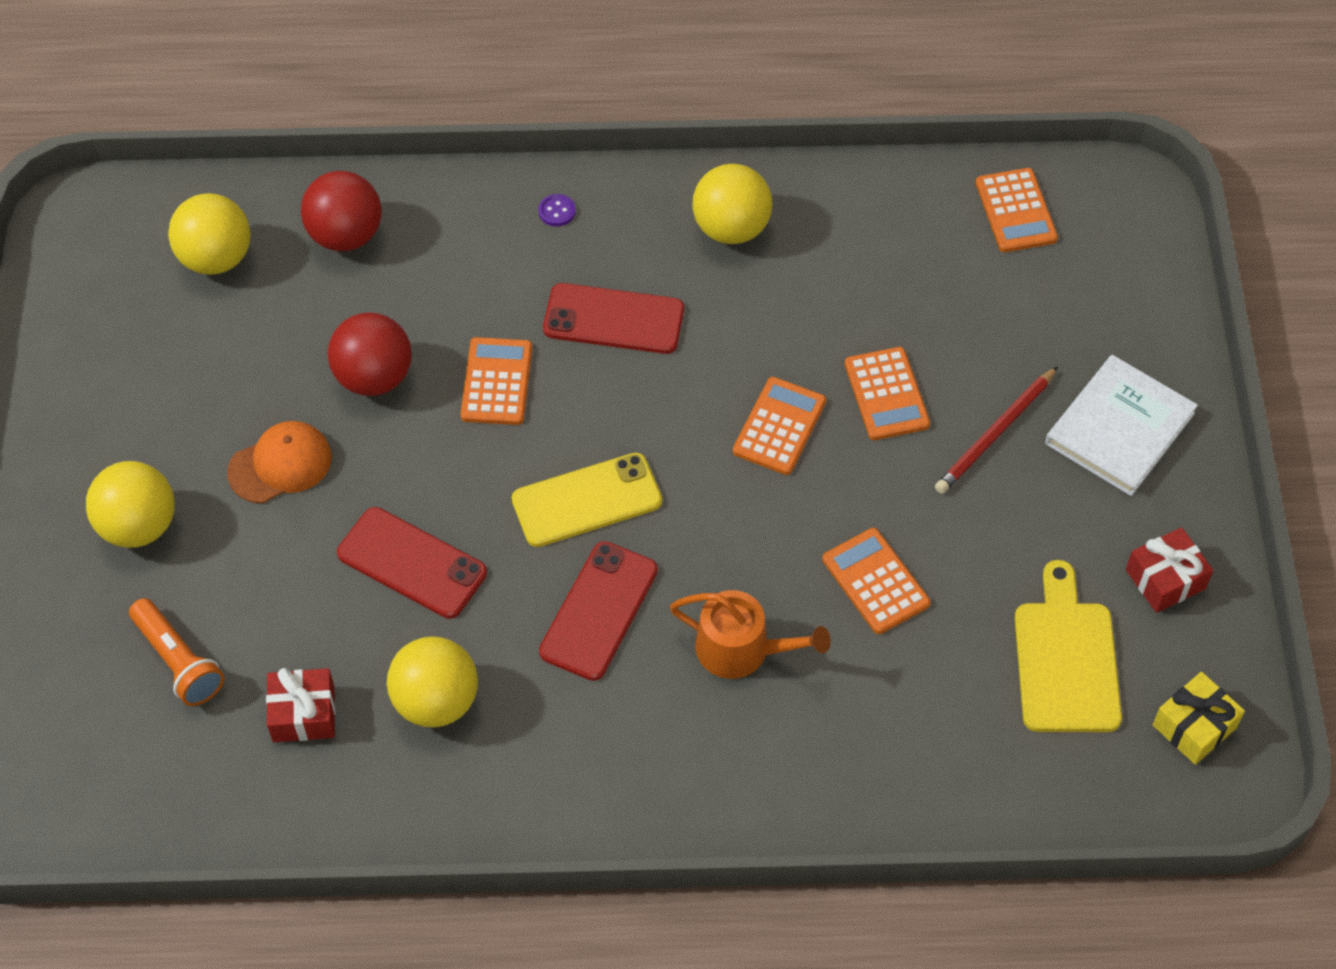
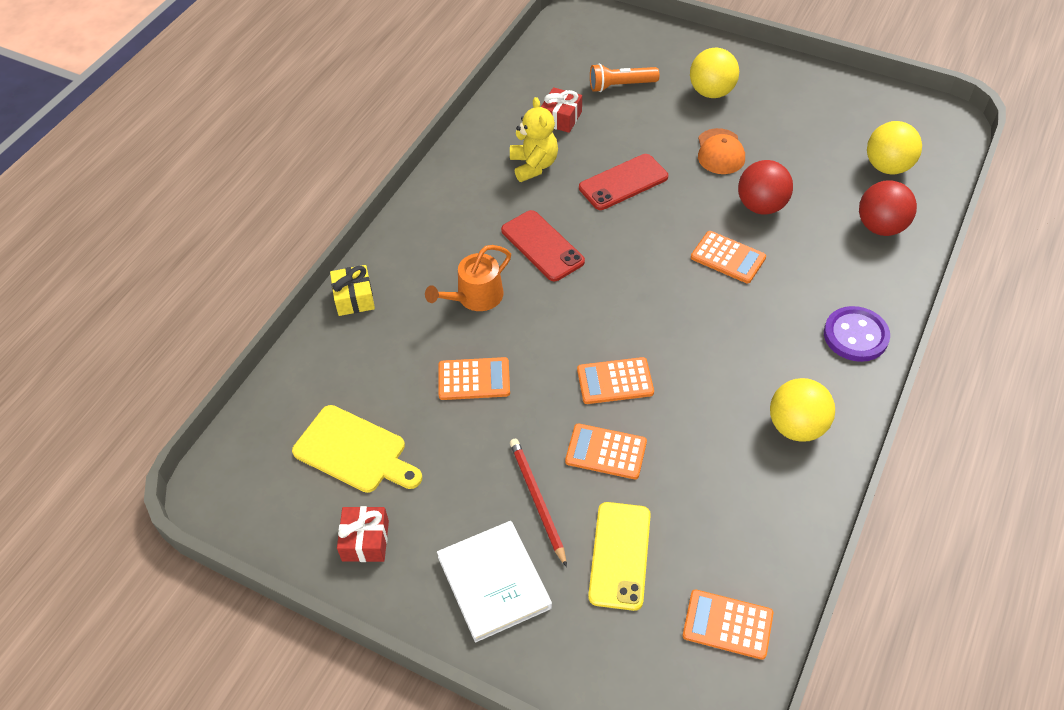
camera: 120 degrees right, 5 degrees down
yellow ball [387,636,478,727] -> yellow teddy bear [510,97,558,182]
yellow phone [512,453,662,547] -> yellow phone moved to [588,502,651,611]
purple button [538,194,576,226] -> purple button [824,306,890,362], size x2.30
red phone [543,283,684,354] -> none
orange calculator [733,377,826,475] -> orange calculator turned 120 degrees clockwise [577,357,654,404]
yellow gift [1153,672,1245,765] -> yellow gift moved to [330,265,375,316]

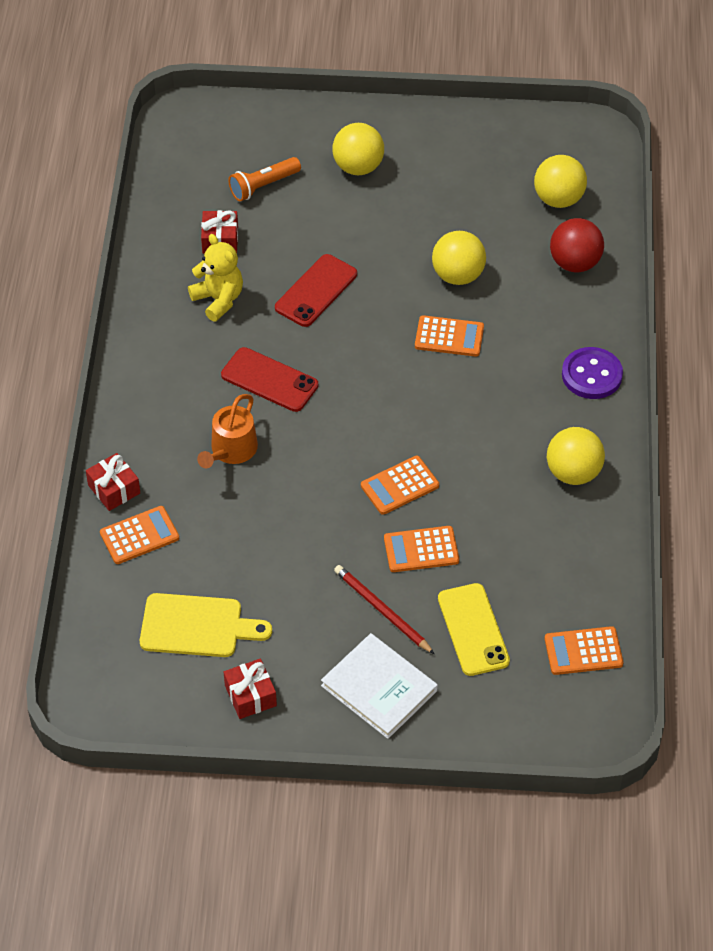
camera: 25 degrees left, 0 degrees up
yellow gift [330,265,375,316] -> red gift [86,453,140,511]
orange calculator [438,357,510,400] -> orange calculator moved to [100,506,179,564]
orange cap [698,128,745,174] -> none
red ball [738,160,793,215] -> yellow ball [432,231,486,285]

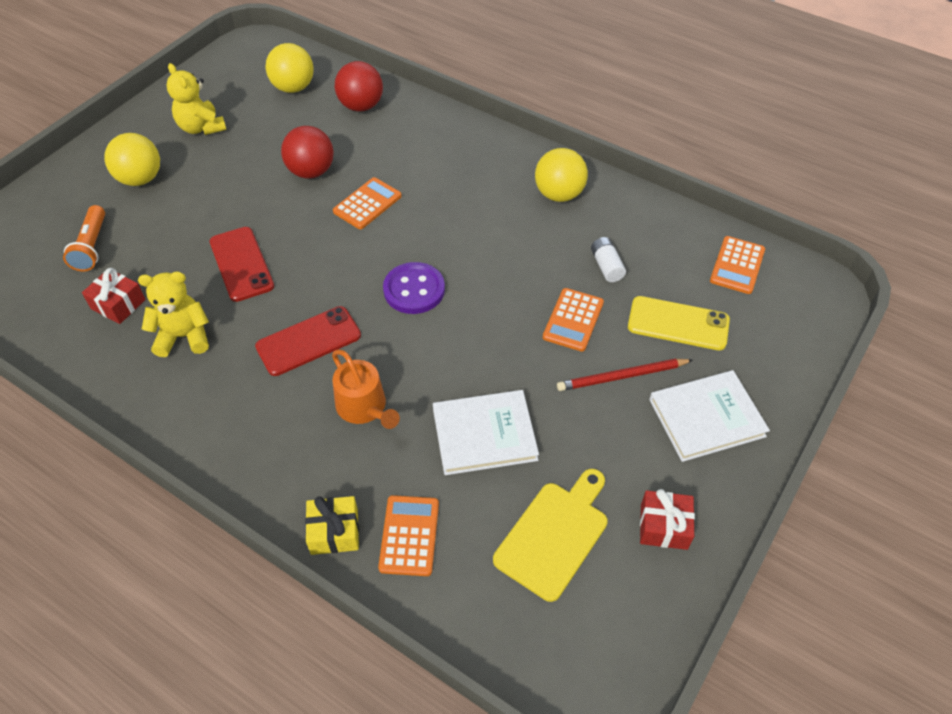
camera: 60 degrees left, 0 degrees up
red gift [86,453,140,511] -> yellow gift [305,496,359,555]
orange calculator [361,456,439,515] -> none
yellow ball [432,231,486,285] -> red ball [281,126,334,179]
purple button [562,347,623,399] -> purple button moved to [383,262,445,314]
none -> yellow teddy bear [167,63,227,135]
none -> white book [433,390,539,475]
none -> white battery [591,237,626,282]

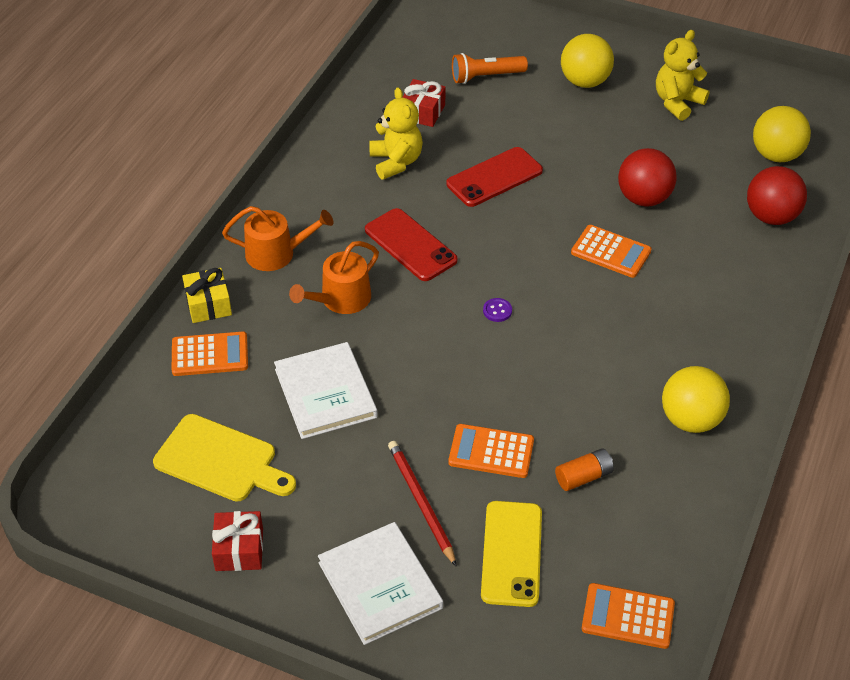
camera: 80 degrees right, 5 degrees down
purple button [383,262,445,314] -> purple button [483,298,512,322], size x0.44
white battery [591,237,626,282] -> orange battery [555,448,614,491]
none -> orange watering can [222,206,334,271]

